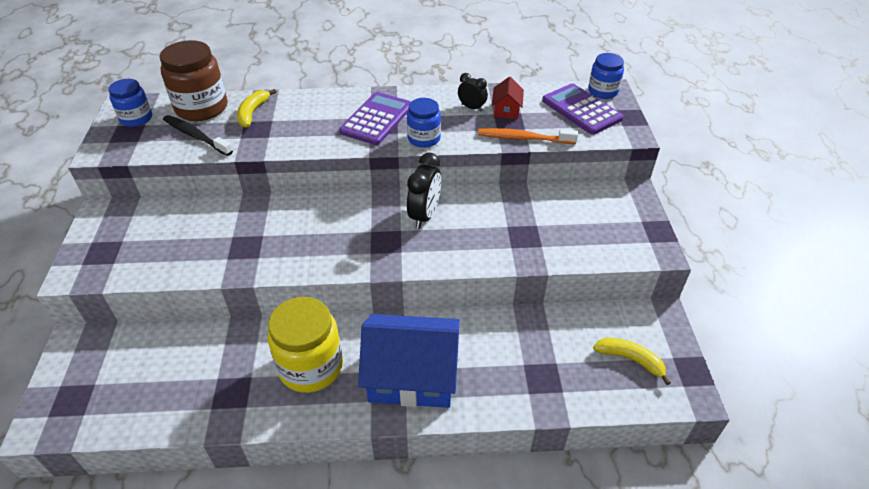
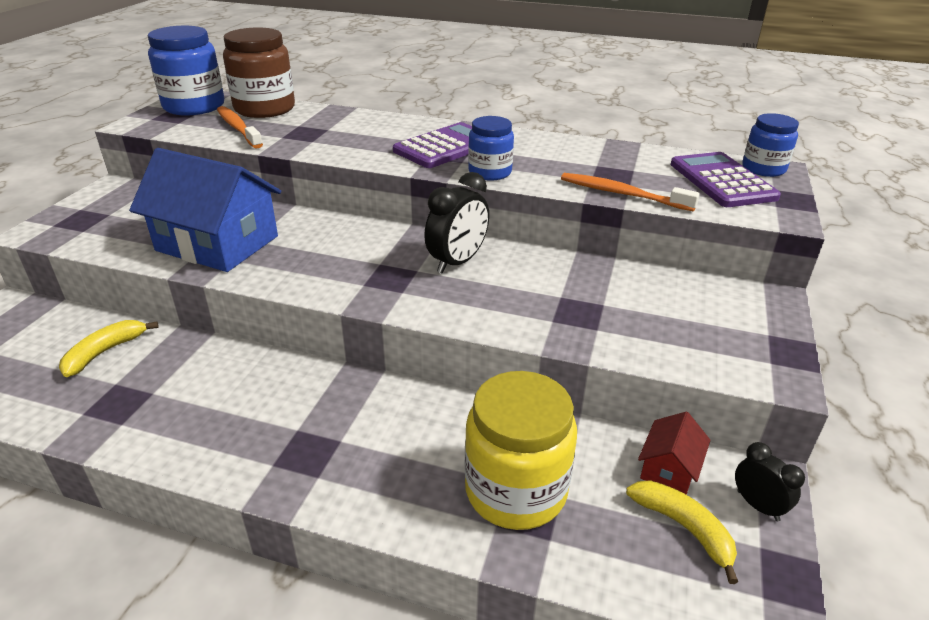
camera: 20 degrees right, 10 degrees down
blue jar [108,79,152,127] -> blue jar [148,26,224,115], size x1.67
black toothbrush [163,115,233,156] -> orange toothbrush [217,106,263,149]
yellow banana [237,89,276,128] -> yellow banana moved to [59,320,159,377]
yellow jar [268,297,343,393] -> yellow jar moved to [465,371,577,530]
blue house [358,314,460,408] -> blue house moved to [129,148,281,272]
black clock [458,73,488,112] -> black clock moved to [735,442,805,521]
red house [492,77,524,119] -> red house moved to [638,412,710,495]

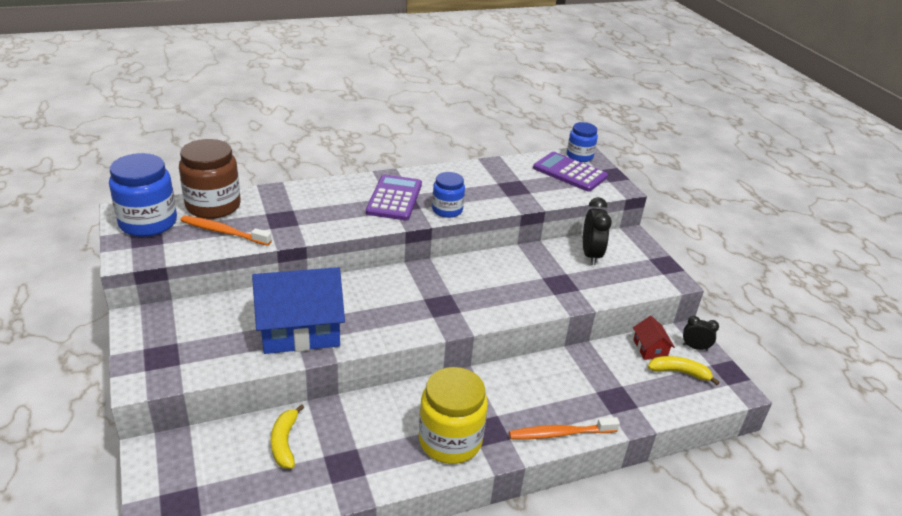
camera: 40 degrees left, 0 degrees up
black clock [424,172,489,273] -> black clock moved to [583,197,612,265]
yellow jar [465,371,577,530] -> yellow jar moved to [419,367,488,464]
orange toothbrush [561,173,700,211] -> orange toothbrush moved to [509,417,620,439]

